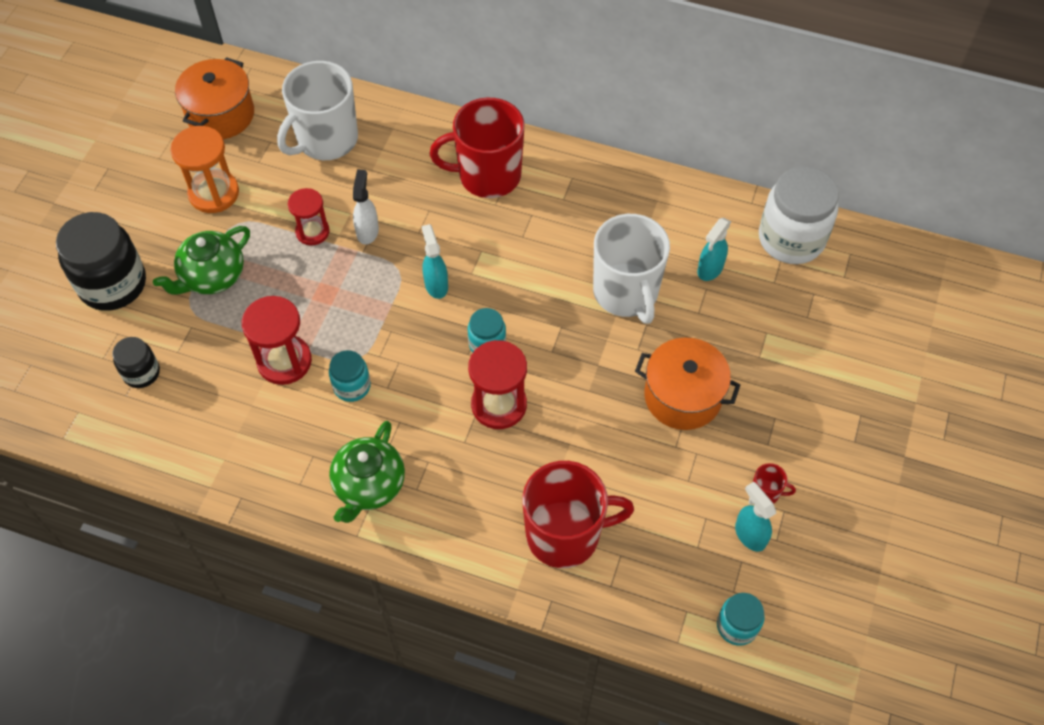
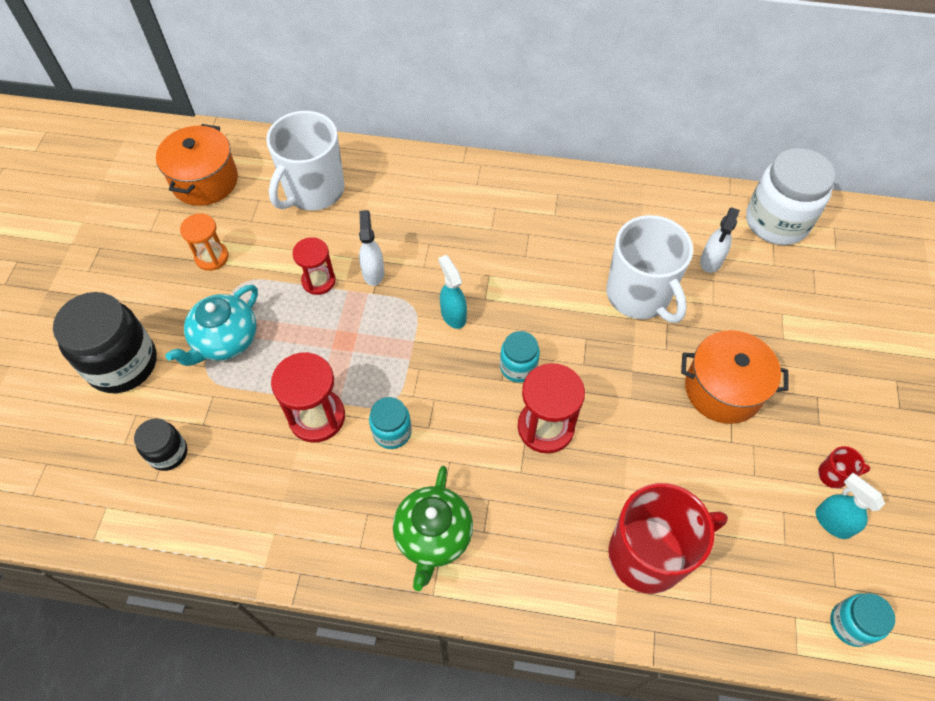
camera: 10 degrees left, 0 degrees up
green teapot [153,226,250,294] -> turquoise teapot [166,285,258,366]
orange hourglass [170,126,239,213] -> orange hourglass [180,213,229,271], size x0.66
red mug [430,98,524,198] -> none
turquoise spray bottle [697,218,731,281] -> white spray bottle [700,207,740,273]

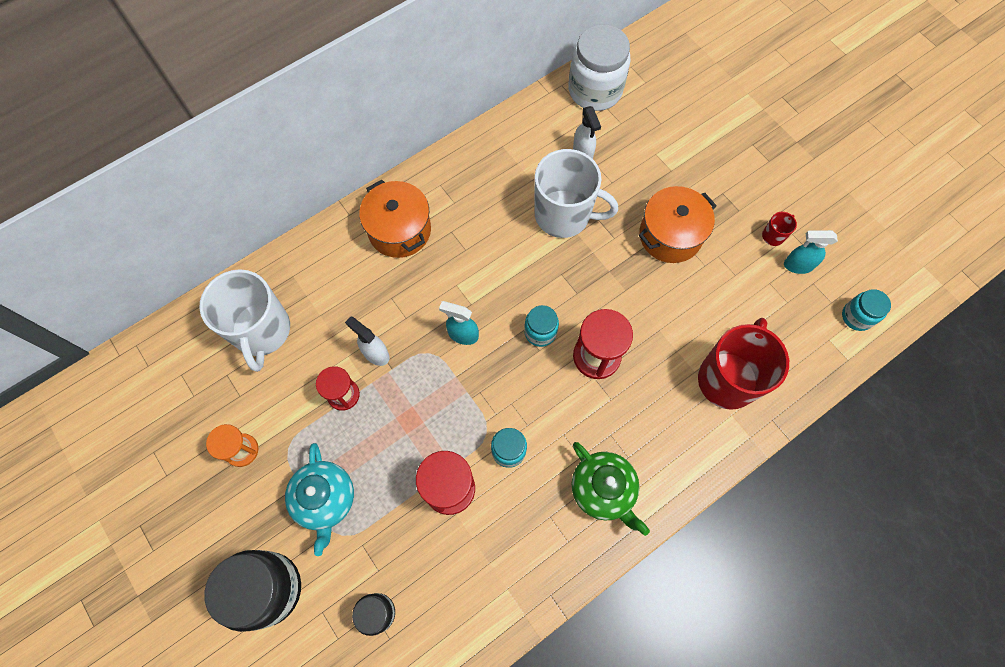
camera: 45 degrees left, 10 degrees up
orange pot [156,124,238,206] -> orange pot moved to [359,180,431,258]

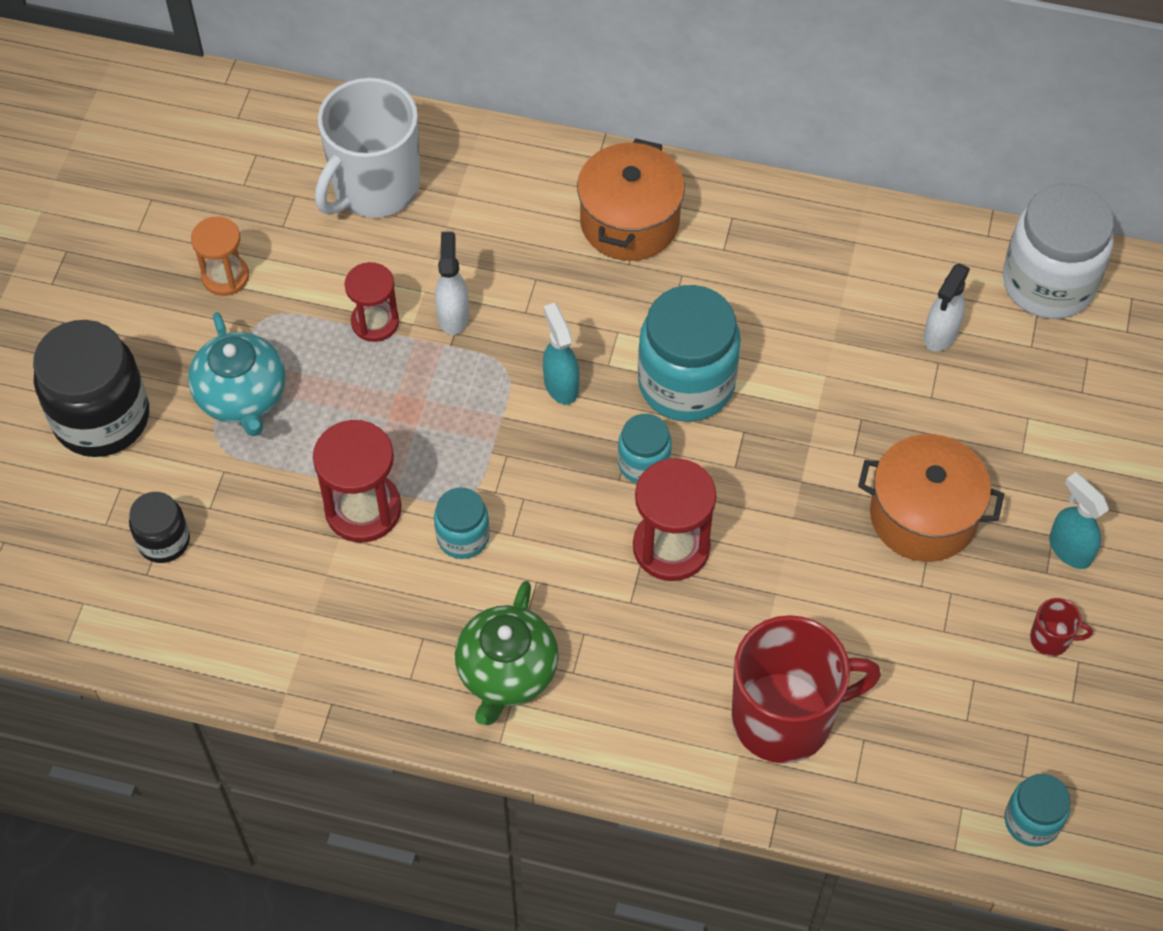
camera: 50 degrees right, 10 degrees down
turquoise teapot [285,443,354,556] -> turquoise teapot turned 60 degrees counterclockwise [188,312,285,437]
white mug [535,149,618,238] -> none
turquoise spray bottle [784,230,838,274] -> turquoise spray bottle moved to [1049,472,1109,569]
none -> turquoise jar [638,285,741,422]

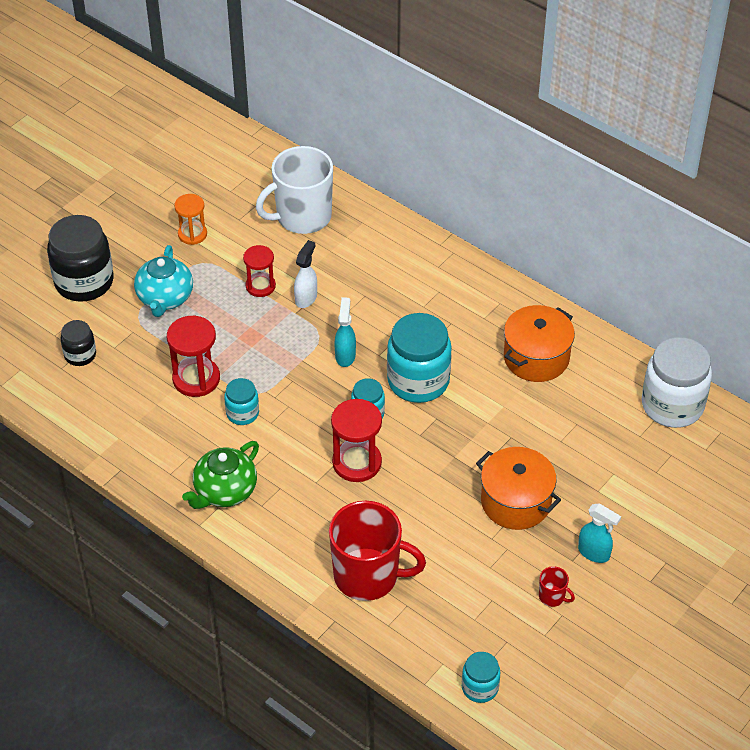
camera: 25 degrees right, 10 degrees down
orange pot [577,138,685,261] -> orange pot moved to [504,305,575,382]
white spray bottle [923,263,970,351] -> none
turquoise spray bottle [1049,472,1109,569] -> turquoise spray bottle turned 135 degrees clockwise [578,503,621,563]

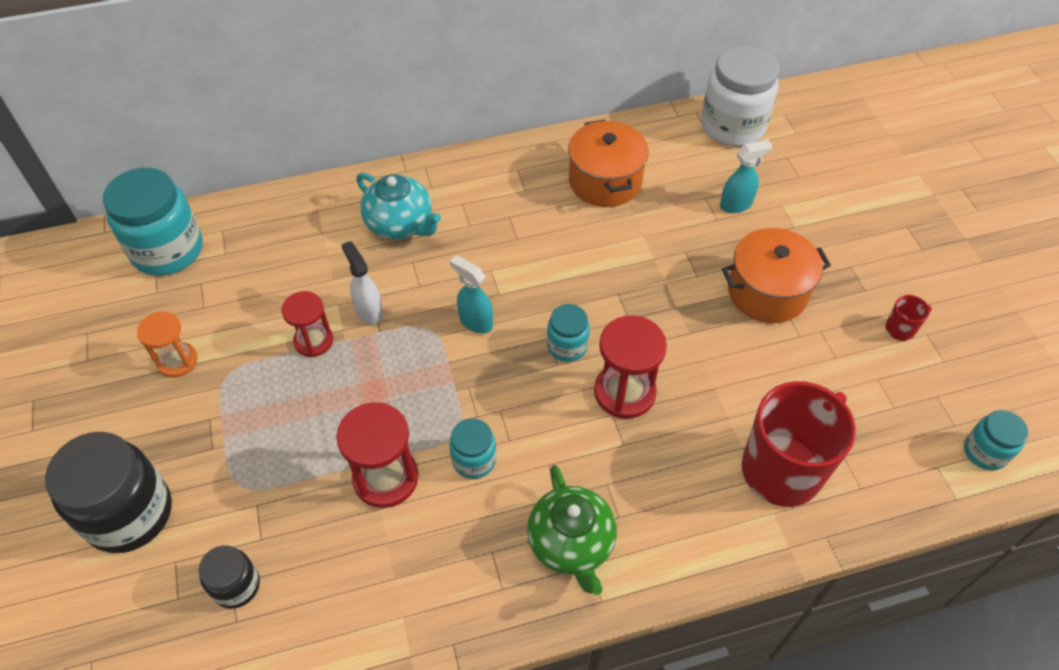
camera: 55 degrees left, 5 degrees up
turquoise teapot [134,245,193,317] -> turquoise teapot moved to [356,173,441,239]
white mug [256,146,333,234] -> none
turquoise jar [387,313,452,403] -> turquoise jar moved to [103,168,203,276]
turquoise spray bottle [578,503,621,563] -> turquoise spray bottle moved to [720,140,773,213]

